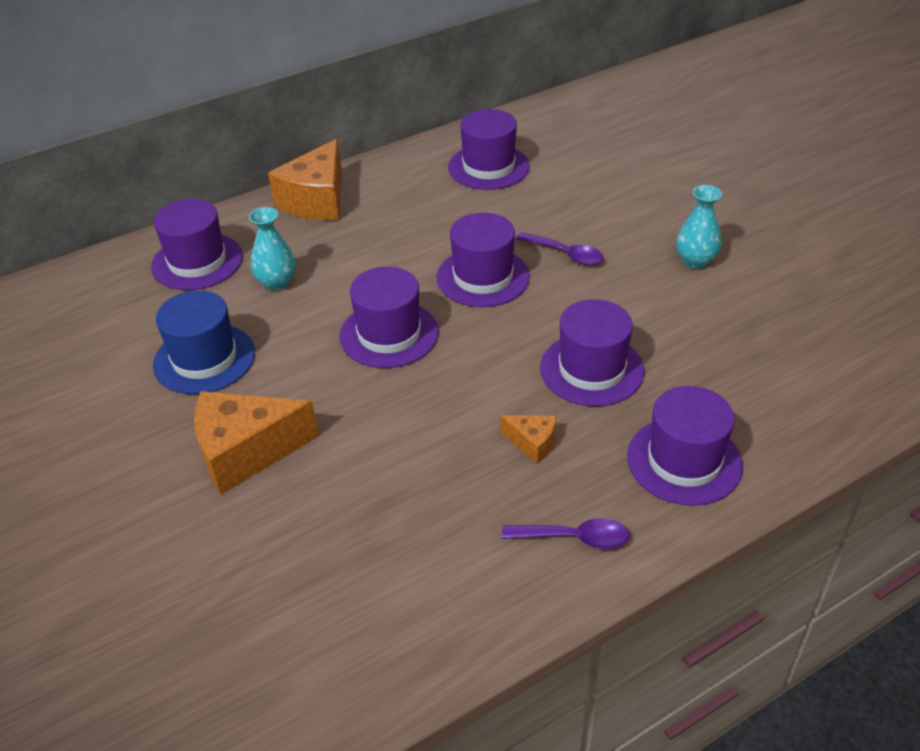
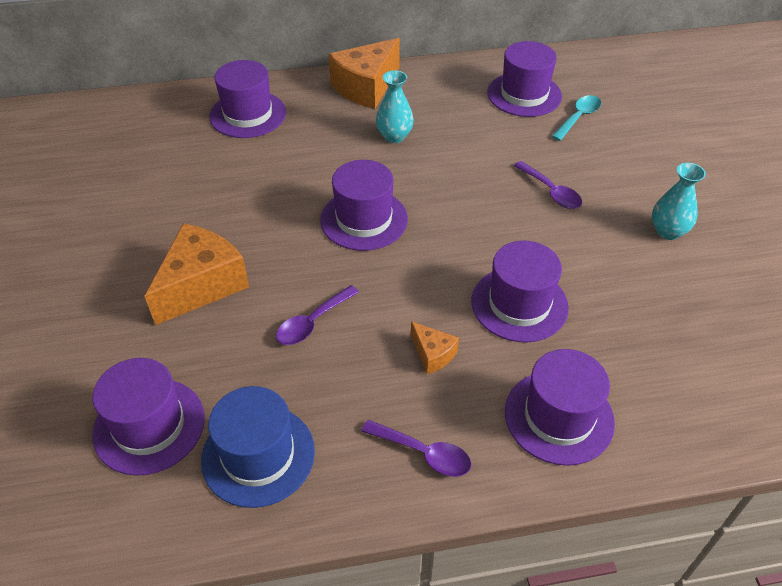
camera: 20 degrees right, 5 degrees up
blue hat [153,290,255,394] -> blue hat moved to [201,386,315,508]
orange cheese [194,391,319,495] -> orange cheese turned 120 degrees clockwise [144,223,249,325]
turquoise vase [249,207,296,291] -> turquoise vase moved to [376,70,414,143]
purple hat [437,213,530,307] -> purple hat moved to [93,358,205,476]
none -> purple spoon [276,285,359,345]
none -> turquoise spoon [551,95,601,141]

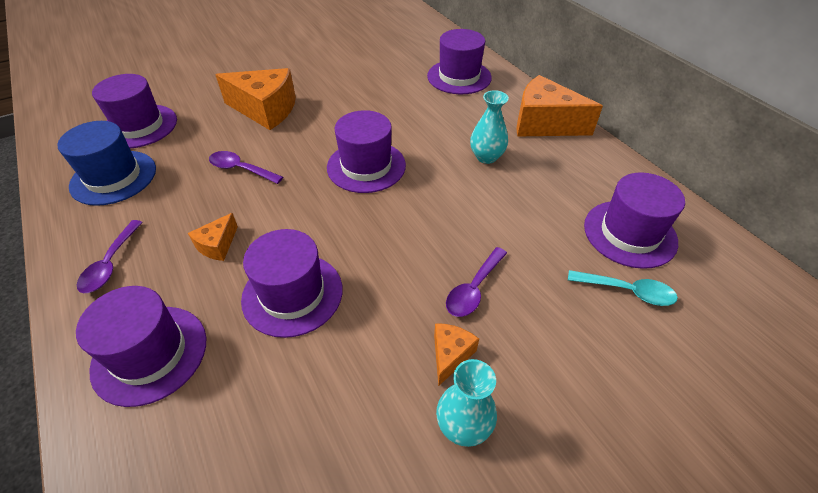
camera: 70 degrees right, 0 degrees up
none -> orange cheese [434,323,479,386]

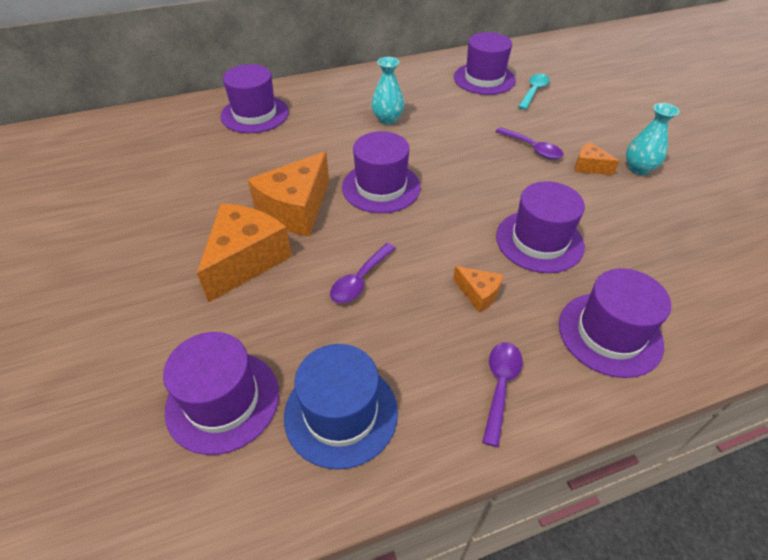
camera: 80 degrees left, 0 degrees up
purple spoon [77,220,143,293] -> purple spoon turned 90 degrees counterclockwise [482,342,523,447]
orange cheese [516,75,603,136] -> orange cheese moved to [248,151,329,236]

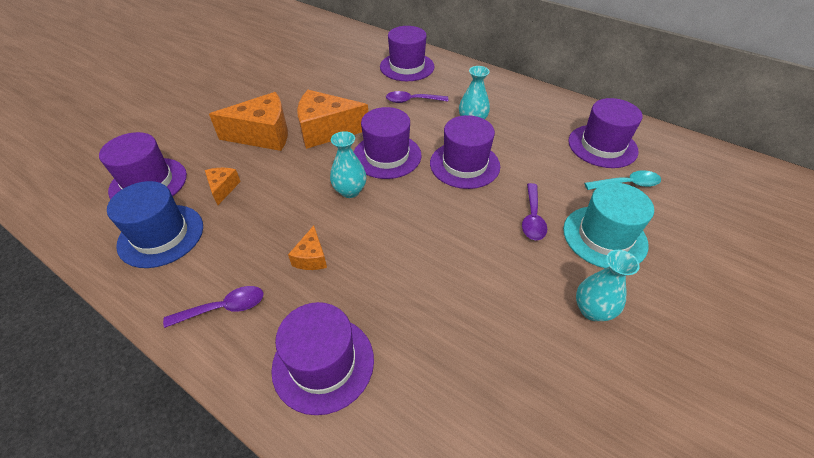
camera: 55 degrees right, 0 degrees up
purple spoon [330,243,396,303] -> purple spoon moved to [386,91,448,103]
purple hat [496,181,585,273] -> purple hat moved to [430,115,500,189]
orange cheese [575,142,619,175] -> orange cheese moved to [205,168,241,205]
none -> turquoise vase [330,131,366,198]
none -> turquoise hat [563,183,654,268]

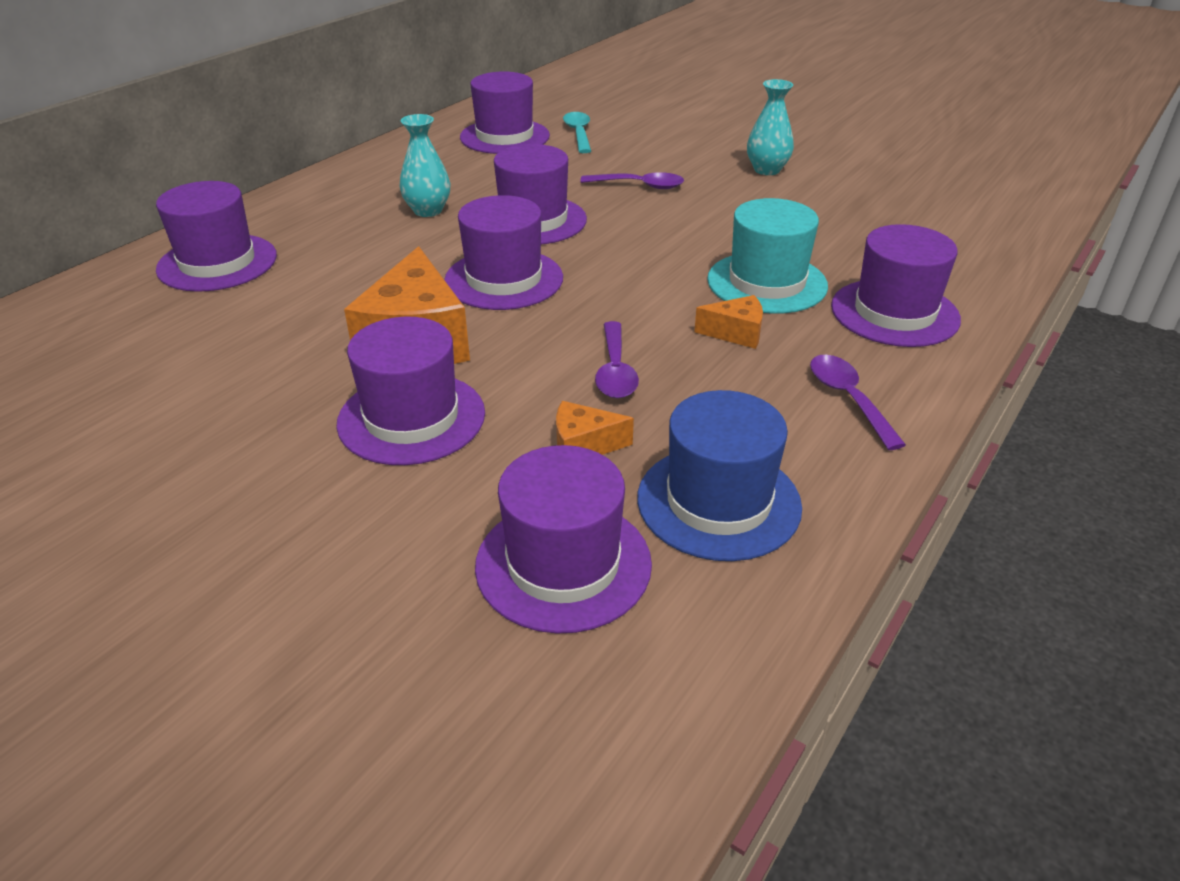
camera: 90 degrees left, 10 degrees down
orange cheese [209,92,288,151] -> purple hat [337,317,485,465]
turquoise vase [330,131,366,198] -> none
purple spoon [386,91,448,103] -> purple spoon moved to [595,321,639,399]
turquoise hat [563,183,654,268] -> turquoise hat moved to [707,198,828,314]

